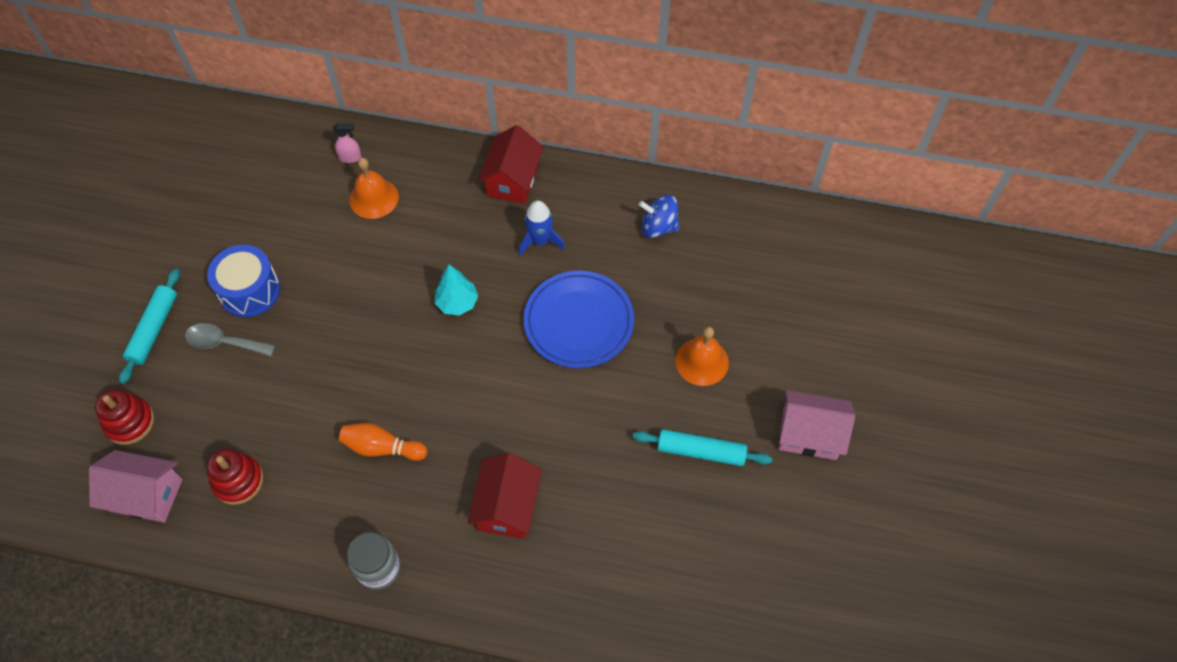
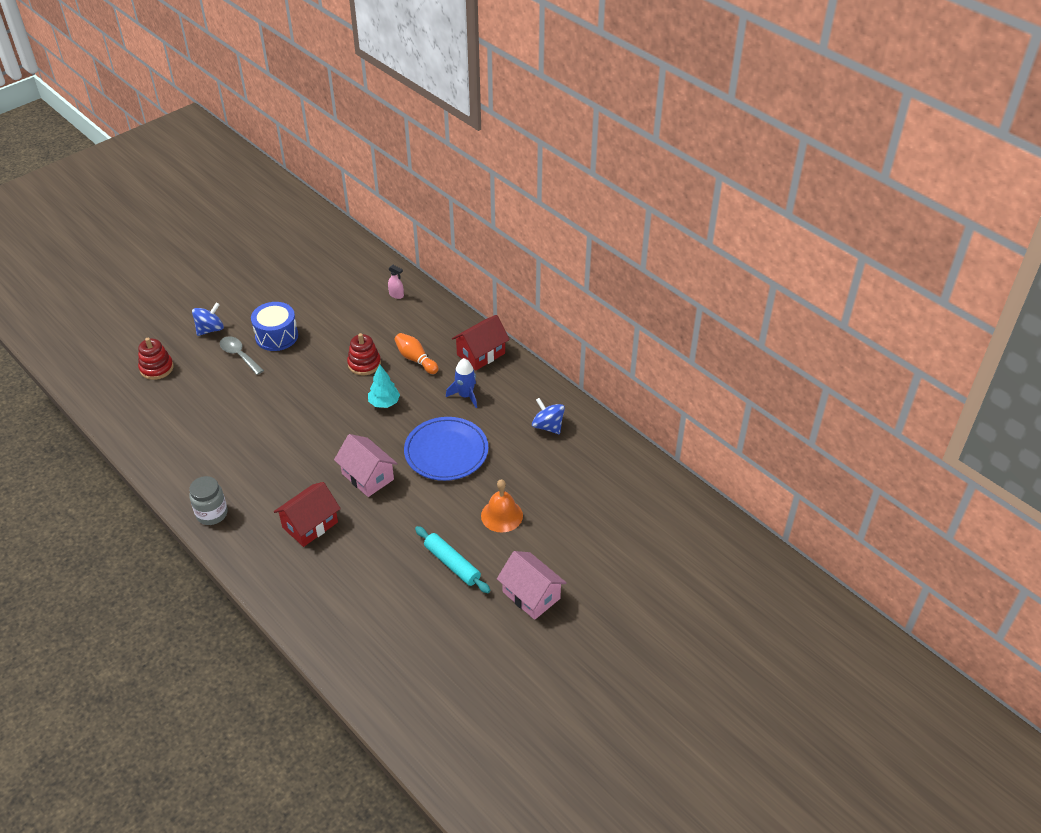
camera: 35 degrees right, 15 degrees down
pink house [89,450,182,523] -> pink house moved to [334,434,398,497]
turquoise rolling pin [119,269,180,384] -> blue spinning top [192,303,224,336]
red stacking toy [207,449,263,505] -> red stacking toy moved to [347,333,381,375]
orange bowling pin [339,423,427,461] -> orange bowling pin moved to [394,333,439,374]
orange bell [350,158,399,219] -> none

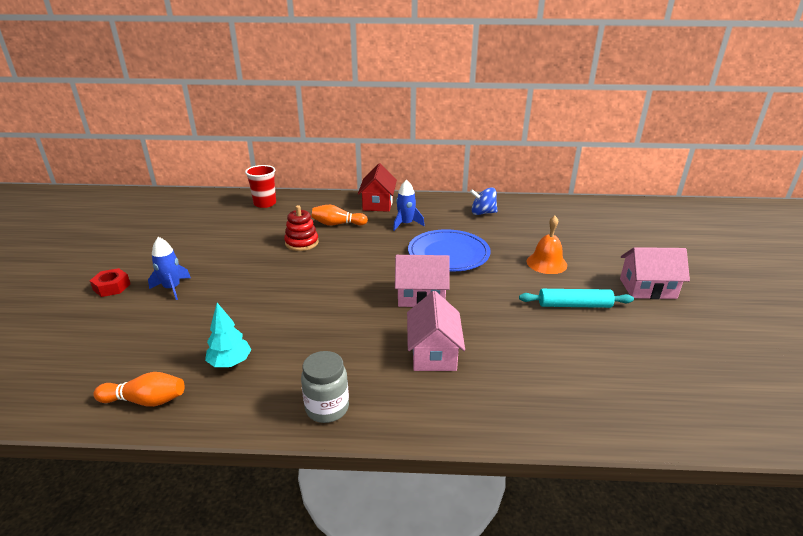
camera: 45 degrees left, 15 degrees down
red stacking toy [138,338,174,380] -> none
blue spinning top [192,303,224,336] -> red nut [90,268,130,297]
grey spoon [220,336,264,375] -> blue rocket [148,237,191,300]
blue drum [251,302,298,351] -> none
red house [274,482,341,547] -> pink house [407,291,465,371]
turquoise tree [368,364,400,408] -> turquoise tree moved to [205,303,251,367]
pink spray bottle [388,265,404,299] -> red cup [245,165,276,208]
none -> orange bowling pin [93,372,185,407]

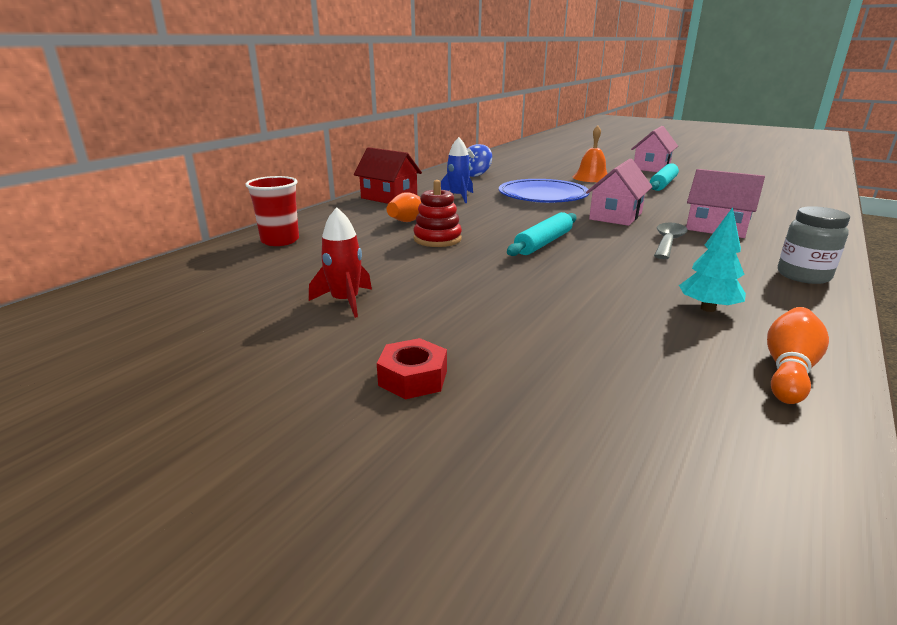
camera: 60 degrees left, 5 degrees down
blue rocket [148,237,191,300] -> none
none -> red rocket [309,207,372,318]
none -> turquoise rolling pin [507,212,577,256]
none -> grey spoon [654,223,688,259]

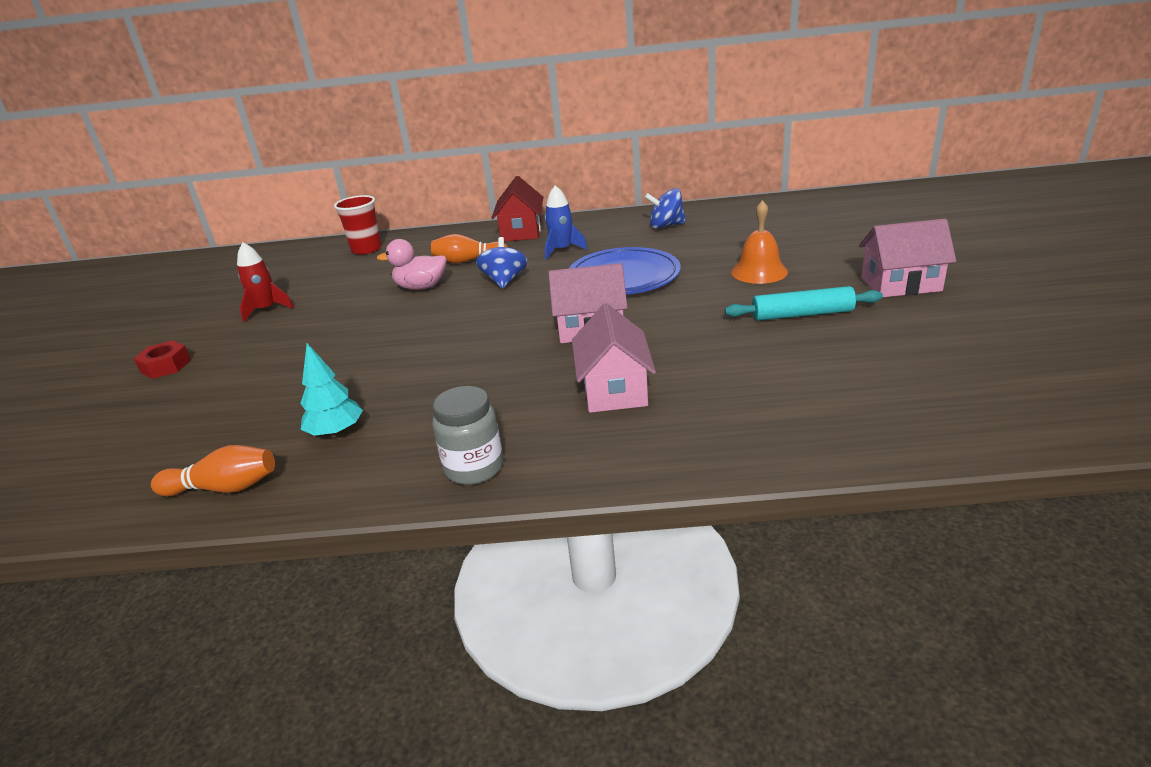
camera: 60 degrees right, 5 degrees up
red stacking toy [413,180,462,247] -> pink duck [377,239,447,290]
turquoise rolling pin [507,212,577,256] -> none
grey spoon [654,223,688,259] -> none
none -> blue spinning top [476,237,527,289]

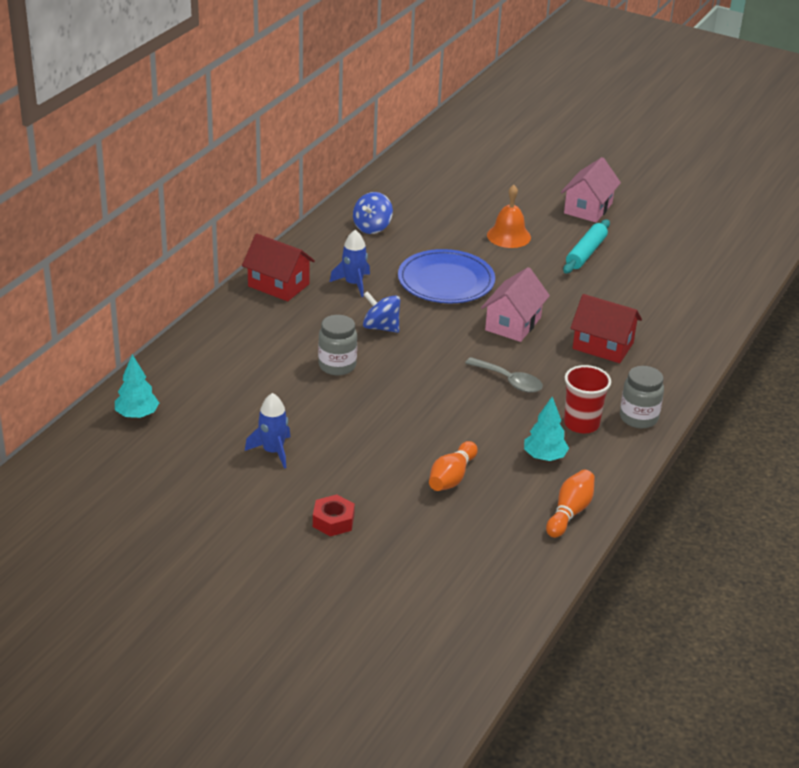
camera: 65 degrees left, 5 degrees up
red rocket [237,242,294,322] -> blue rocket [245,393,290,469]
red cup [334,195,382,255] -> red cup moved to [564,365,611,433]
pink duck [377,239,447,290] -> grey jar [318,315,357,375]
orange bowling pin [431,234,508,263] -> orange bowling pin moved to [429,441,478,491]
pink house [572,303,656,413] -> red house [570,294,642,363]
none -> turquoise tree [115,354,159,418]
none -> grey spoon [465,357,543,393]

